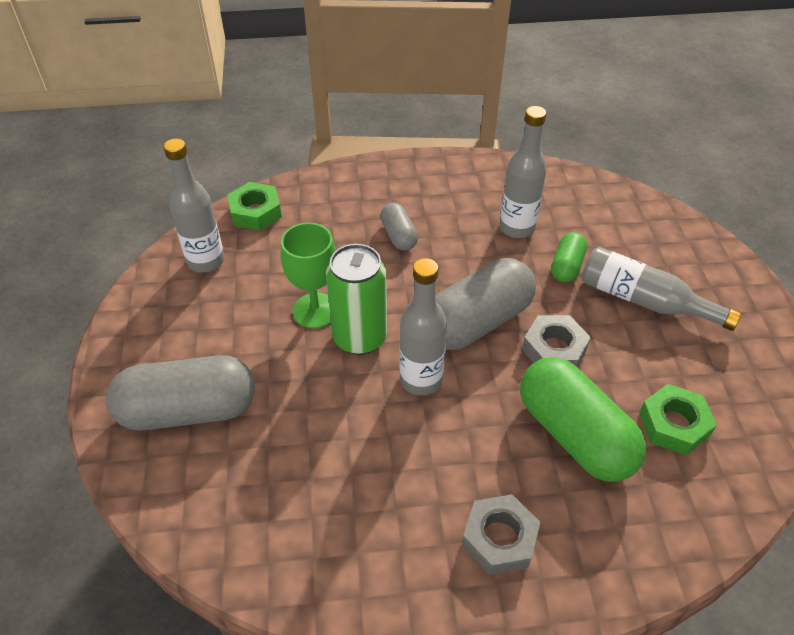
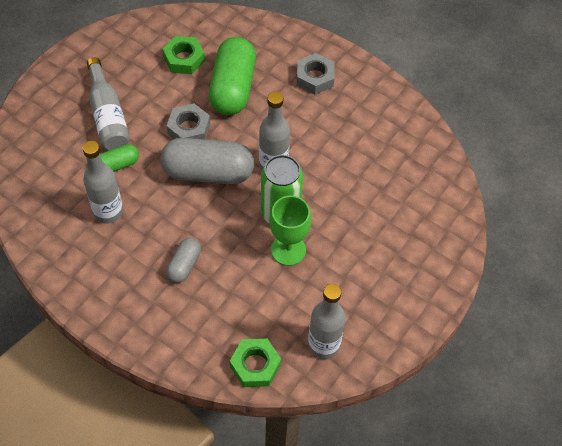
camera: 140 degrees left, 10 degrees up
grey capsule [106,355,255,431] -> none

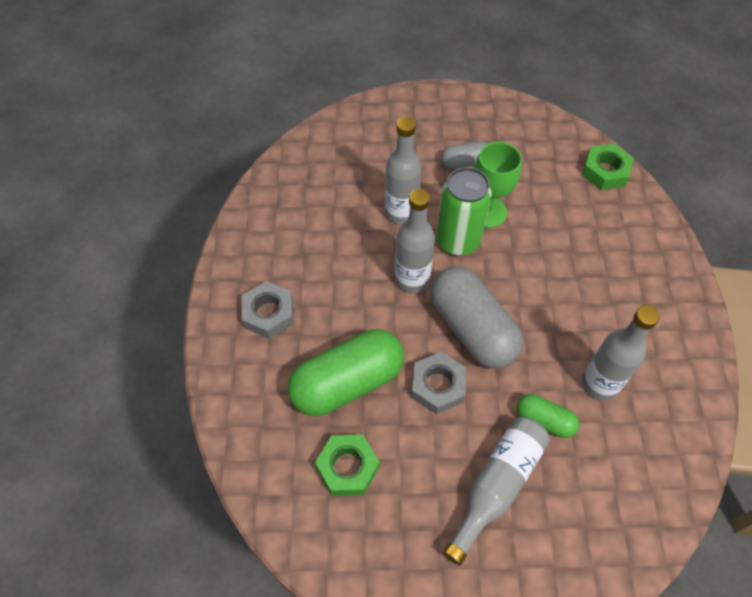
camera: 125 degrees left, 0 degrees up
grey capsule [166,238,201,283] -> grey capsule moved to [441,141,487,169]
grey bottle [308,284,346,359] -> grey bottle moved to [385,117,422,224]

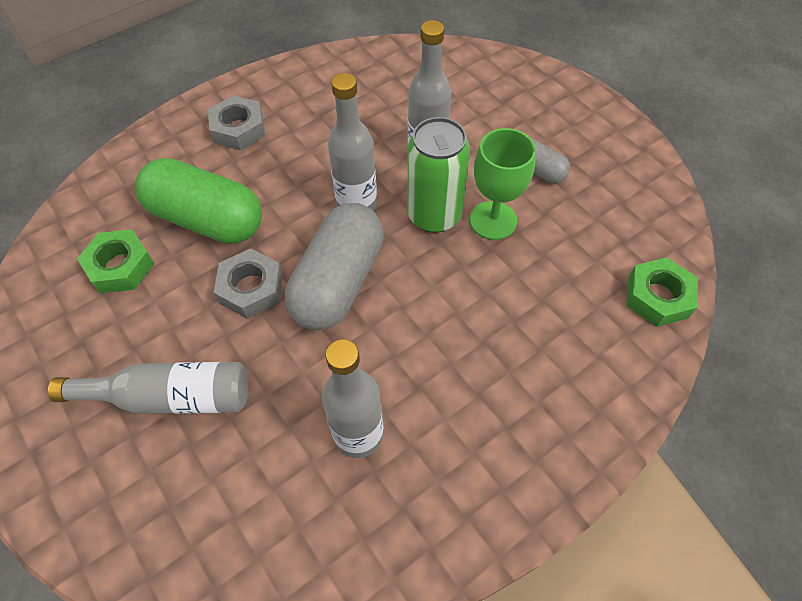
camera: 55 degrees right, 0 degrees up
green capsule [517,394,580,438] -> none

